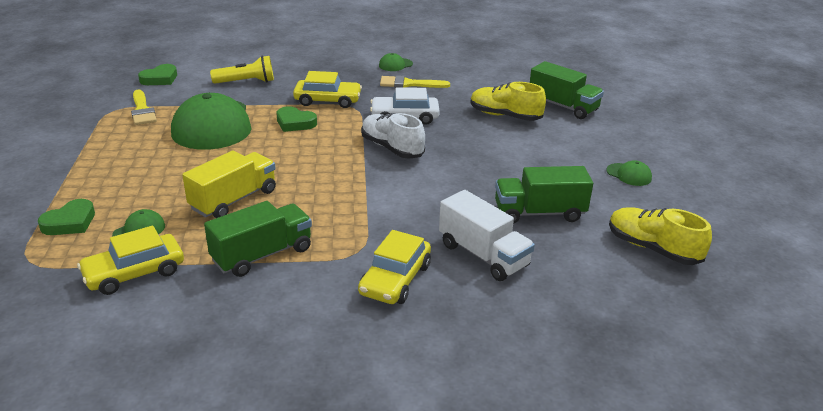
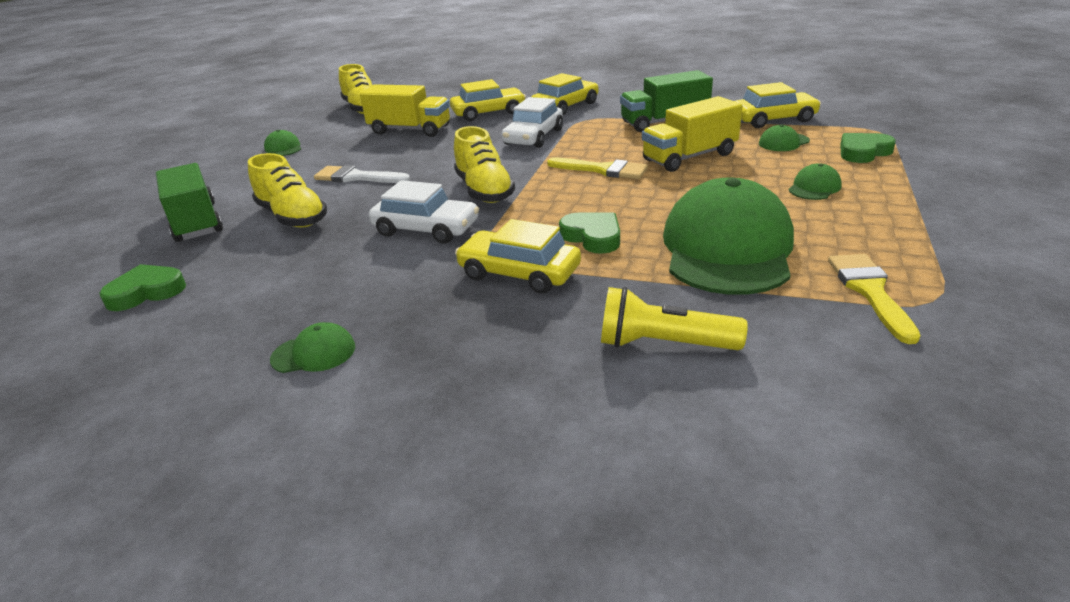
camera: 155 degrees left, 0 degrees up
green heart [138,64,177,85] -> green heart moved to [99,264,186,311]
white shoe [361,113,425,159] -> yellow shoe [454,126,515,203]
yellow brush [380,75,450,88] -> yellow brush moved to [547,158,648,179]
white truck [439,190,535,281] -> yellow car [450,79,526,121]
green truck [495,166,593,224] -> yellow truck [360,84,450,137]
none -> white brush [314,165,410,183]
none -> white car [501,97,563,148]
none -> green cap [788,163,842,200]

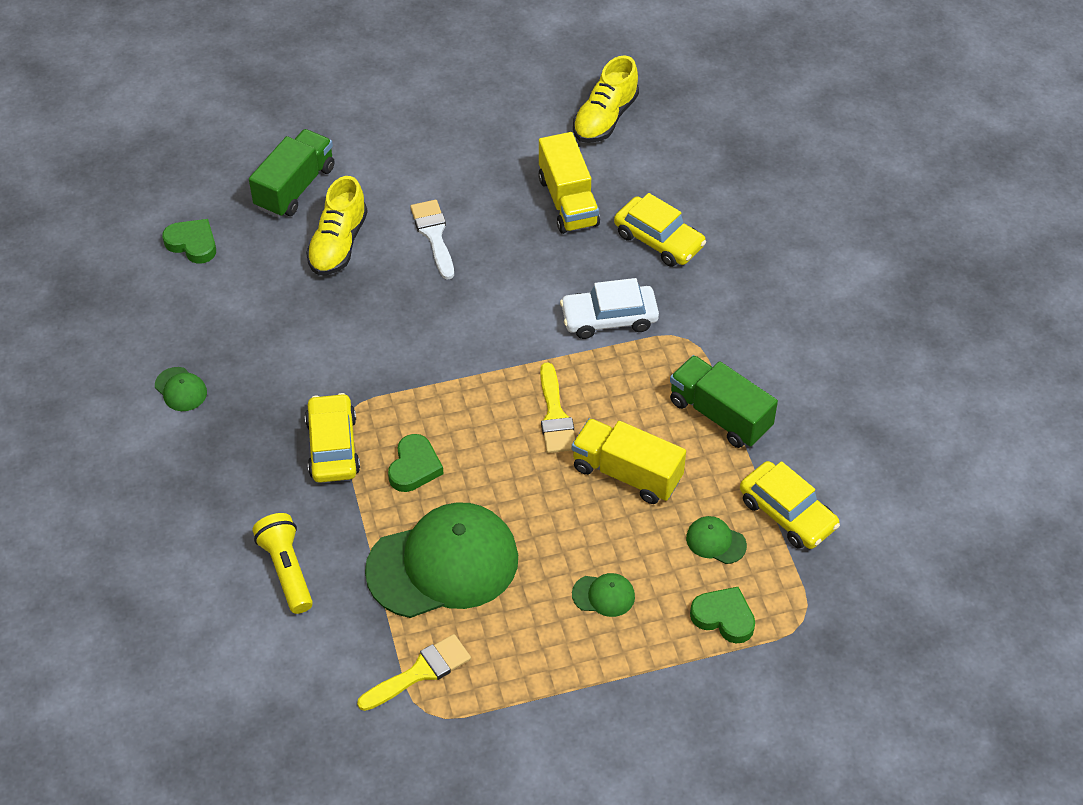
camera: 55 degrees right, 20 degrees up
green cap [264,130,301,156] -> none
white car [369,180,479,244] -> none
yellow shoe [454,126,515,203] -> none
yellow car [531,73,599,115] -> none

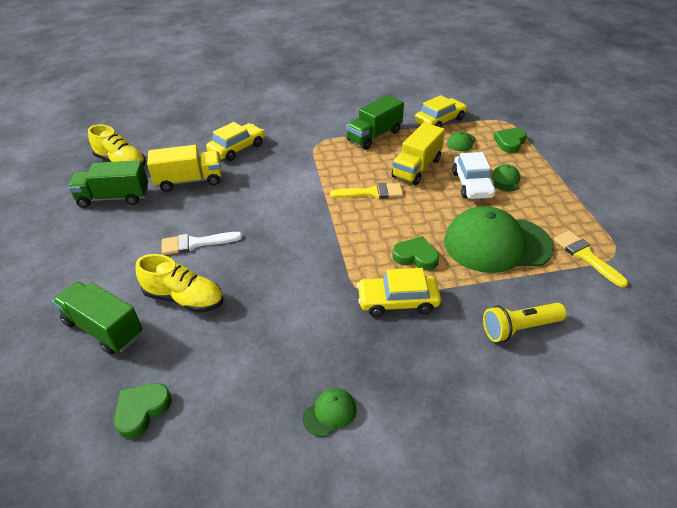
camera: 85 degrees left, 10 degrees down
green cap [365,502,518,618] -> green cap turned 75 degrees counterclockwise [444,206,554,273]
white car [560,278,659,339] -> white car moved to [452,152,496,199]
none -> green truck [68,160,148,208]

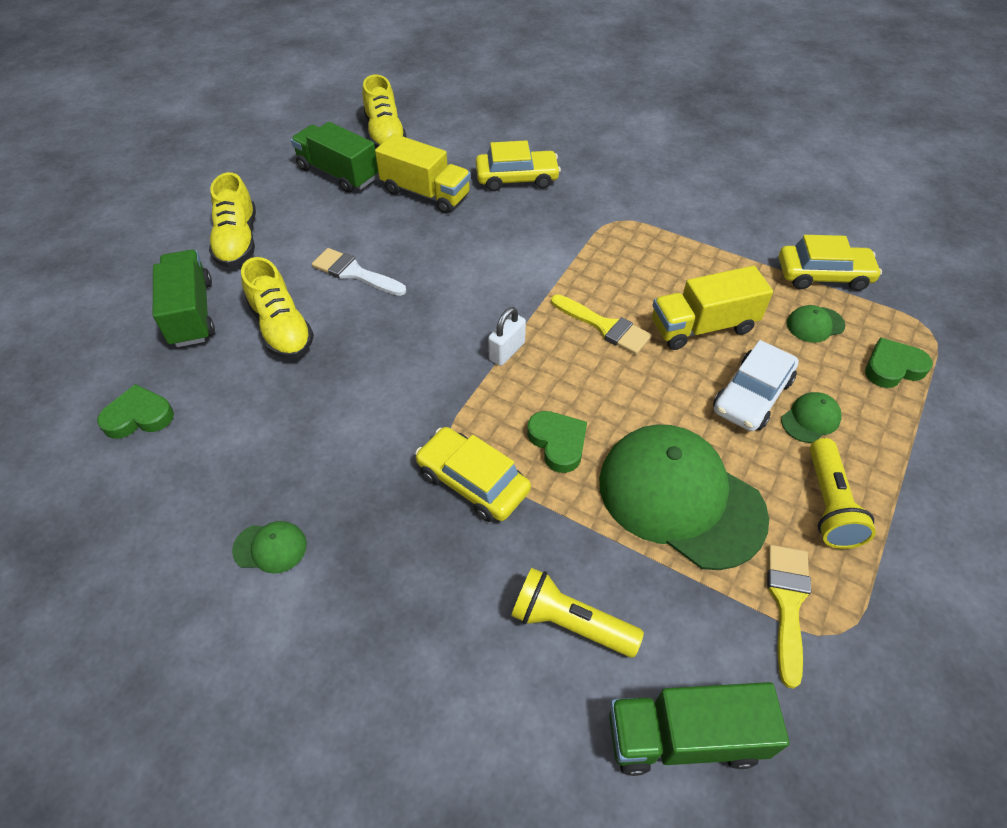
camera: 40 degrees right, 10 degrees up
green truck [346,95,404,150] -> green truck moved to [609,682,790,776]
none -> yellow shoe [209,172,256,267]
none -> white padlock [488,307,526,366]
none -> yellow flashlight [810,438,876,549]

